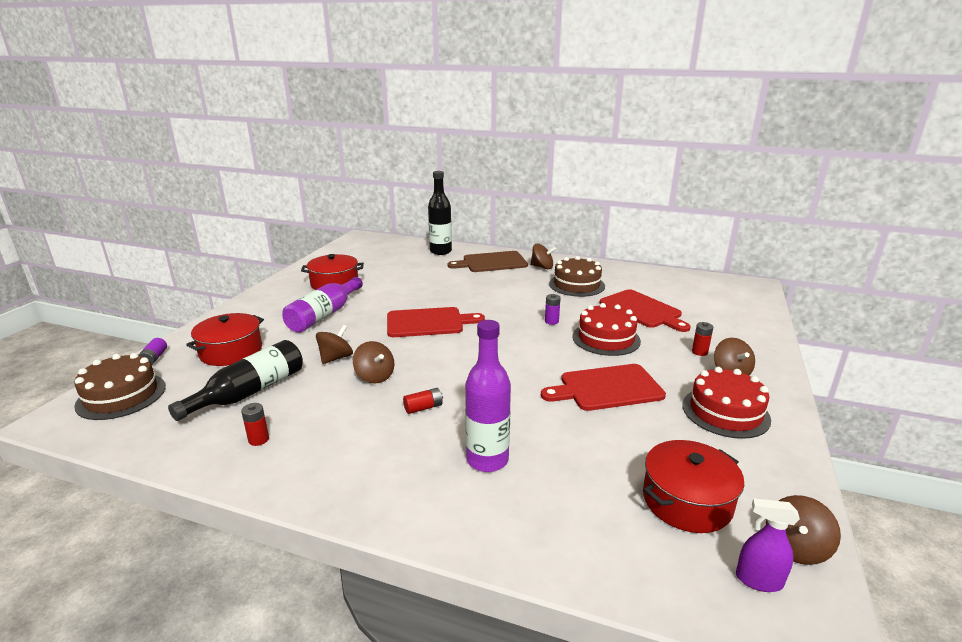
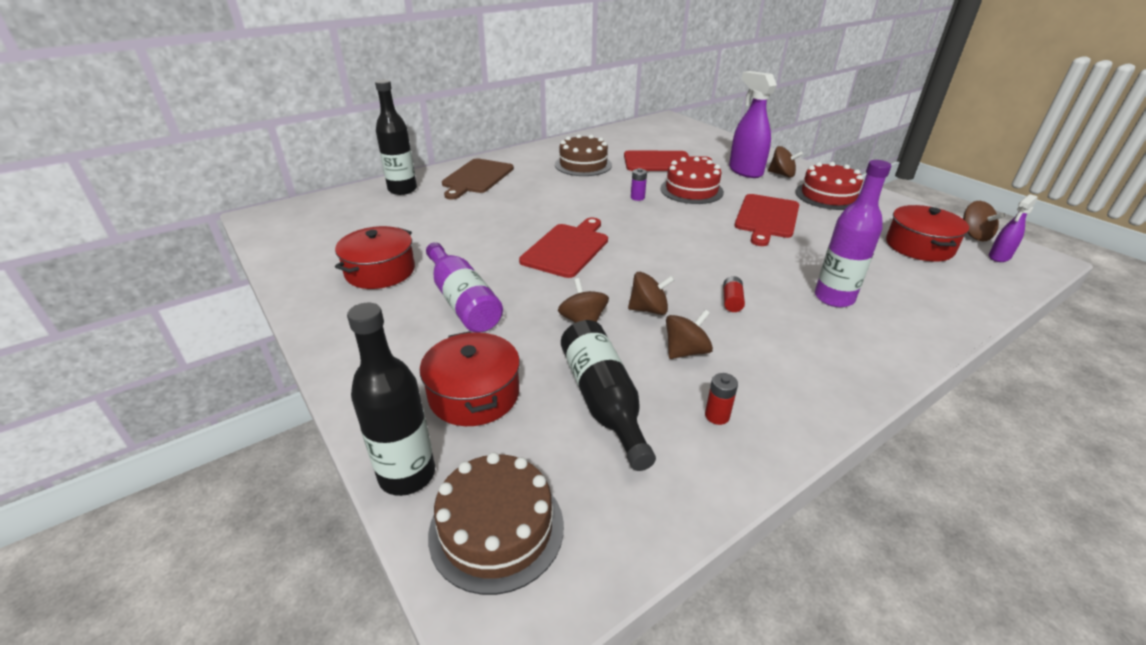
camera: 55 degrees left, 10 degrees up
purple battery [138,338,167,365] -> black bottle [347,303,435,496]
brown spinning top [530,244,556,269] -> brown spinning top moved to [666,310,713,359]
red battery [692,322,713,356] -> purple spray bottle [729,71,777,178]

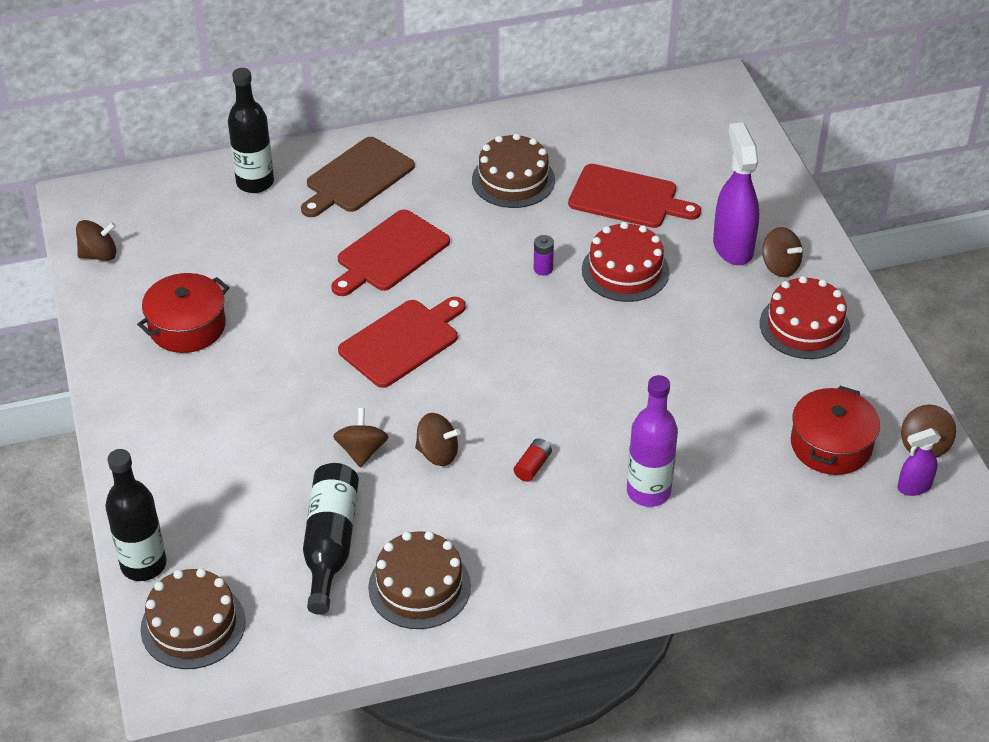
camera: 20 degrees right, 10 degrees up
red pot [420,331,520,426] -> none
purple bottle [426,242,503,333] -> none
brown spinning top [666,310,713,359] -> brown spinning top moved to [76,220,117,261]
red battery [705,373,738,425] -> brown cake [368,531,471,629]
red cutting board [734,194,799,246] -> red cutting board moved to [331,209,450,296]

